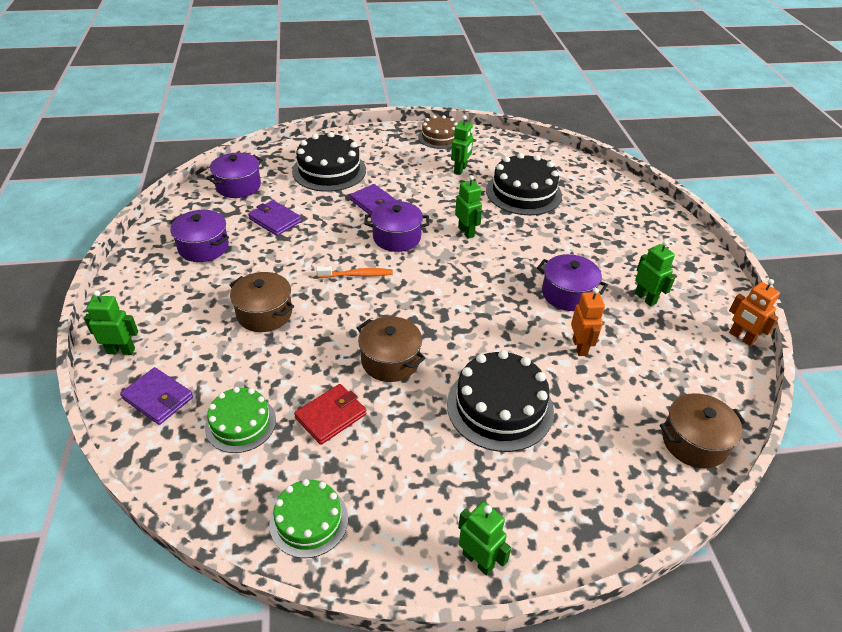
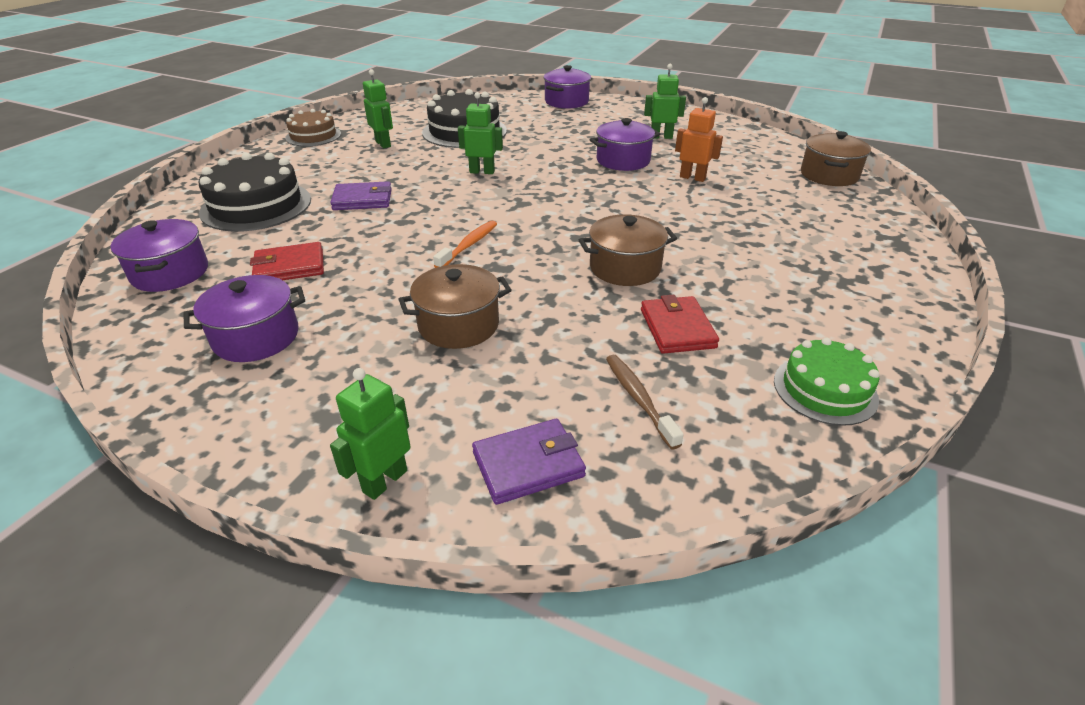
camera: 55 degrees left, 5 degrees down
green cake [205,387,276,453] -> brown toothbrush [606,355,684,449]
purple wallet [248,200,302,236] -> red wallet [250,242,324,280]
purple pot [364,201,429,252] -> purple pot moved to [544,65,591,109]
black cake [447,350,554,452] -> none
green robot [458,502,511,576] -> none
orange robot [729,279,780,346] -> none

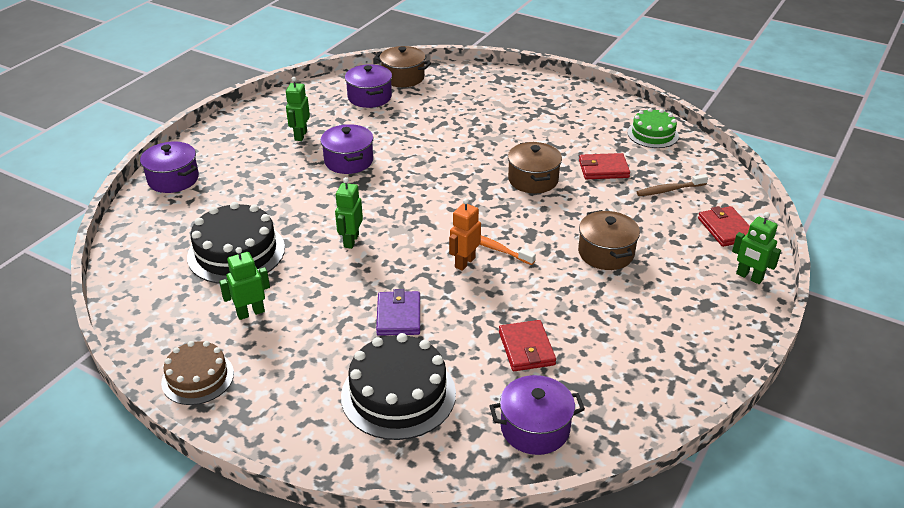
camera: 85 degrees left, 0 degrees up
purple pot [183,275,305,362] -> purple pot moved to [345,64,392,108]
purple wallet [472,419,586,505] -> red wallet [698,206,750,247]
orange robot [675,97,723,182] -> orange robot moved to [449,198,481,271]

